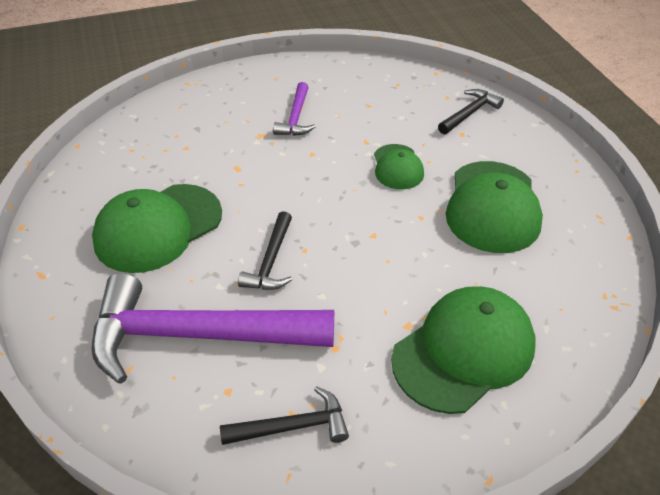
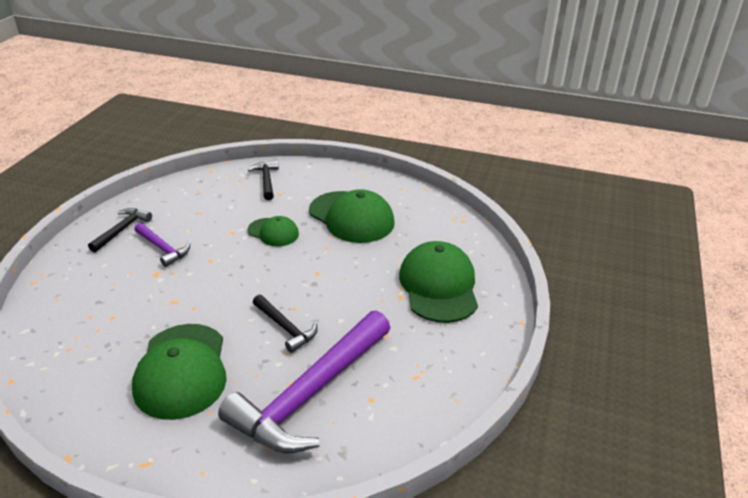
camera: 55 degrees left, 10 degrees down
black hammer [220,386,349,445] -> black hammer moved to [88,208,152,252]

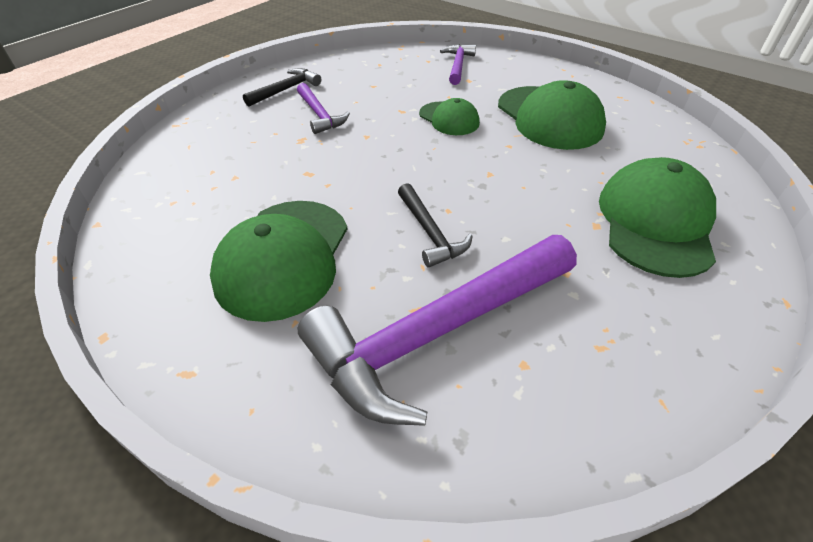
camera: 20 degrees right, 10 degrees up
black hammer [248,161,279,200] -> purple hammer [440,44,476,85]

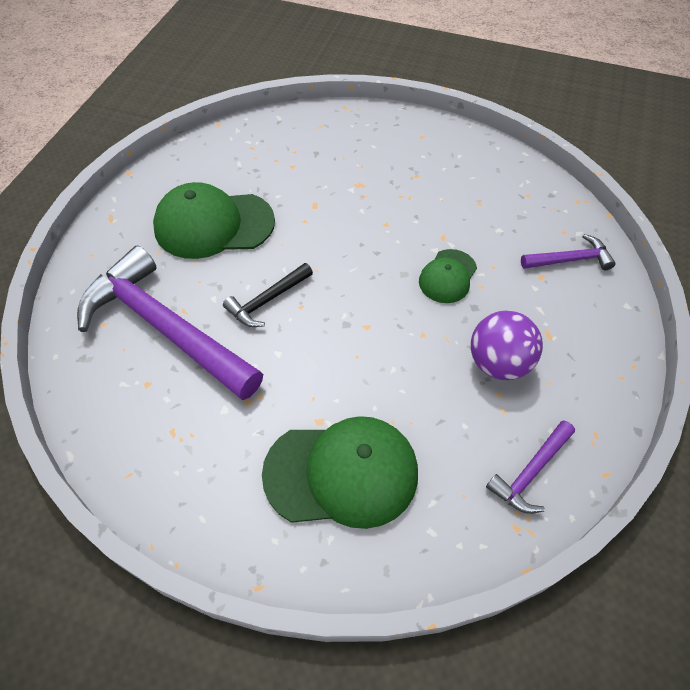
camera: 70 degrees right, 10 degrees up
black hammer [243,68,321,106] -> none
purple hammer [297,83,350,134] -> purple hammer moved to [486,420,575,514]
green cap [498,80,606,150] -> purple ball [471,311,543,380]

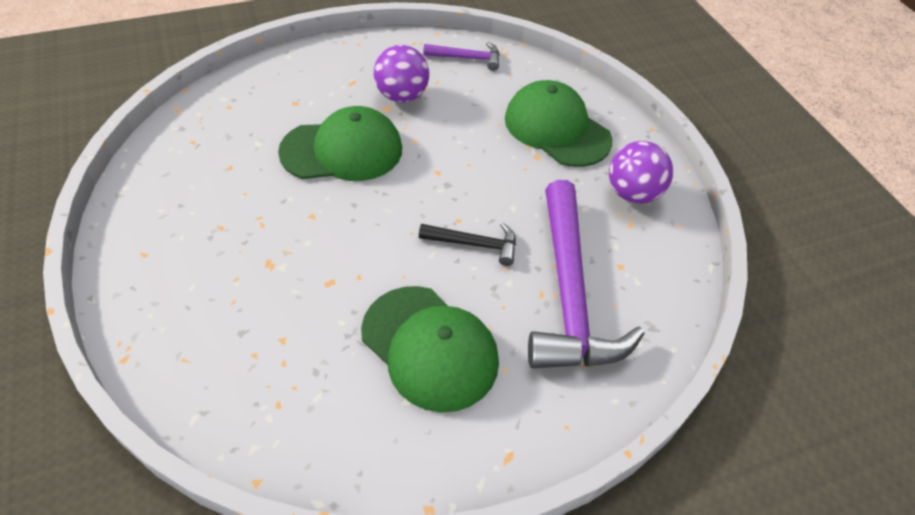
camera: 130 degrees left, 5 degrees down
green cap [419,249,477,303] -> green cap [278,106,402,181], size x1.80
purple hammer [521,234,616,270] -> none
none -> purple ball [609,141,673,204]

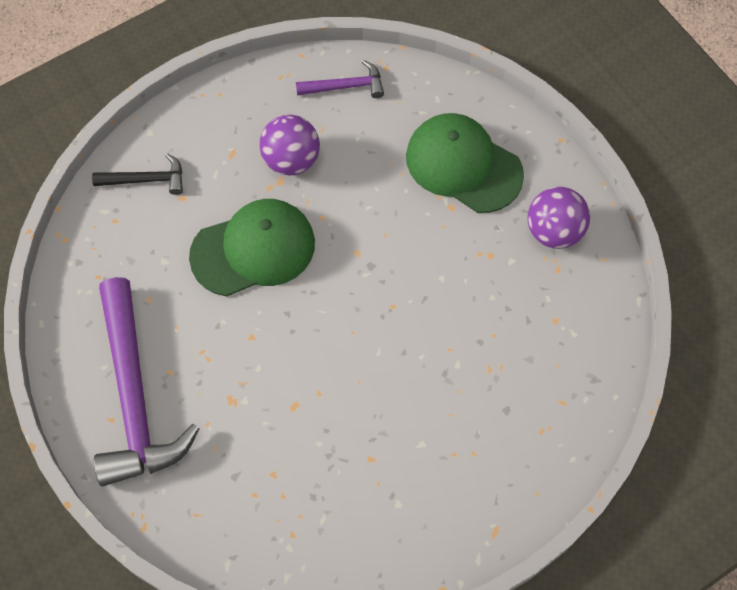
camera: 10 degrees left, 15 degrees up
green cap [361,286,499,413] -> none
black hammer [419,223,516,266] -> black hammer moved to [92,153,183,195]
purple hammer [528,180,645,368] -> purple hammer moved to [94,277,200,486]

